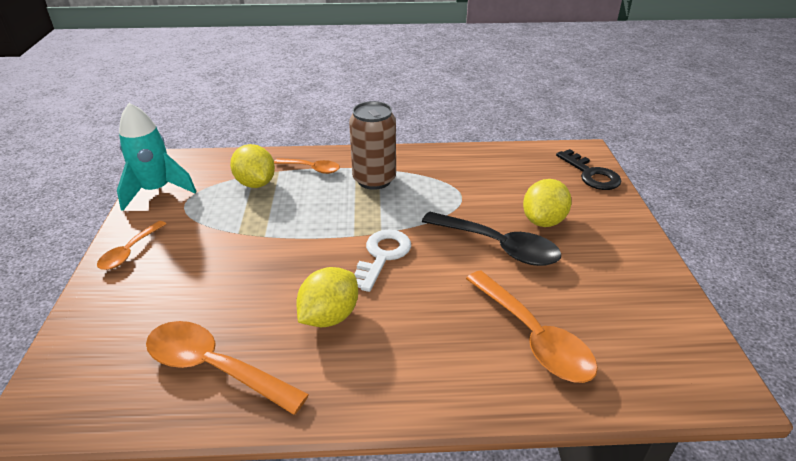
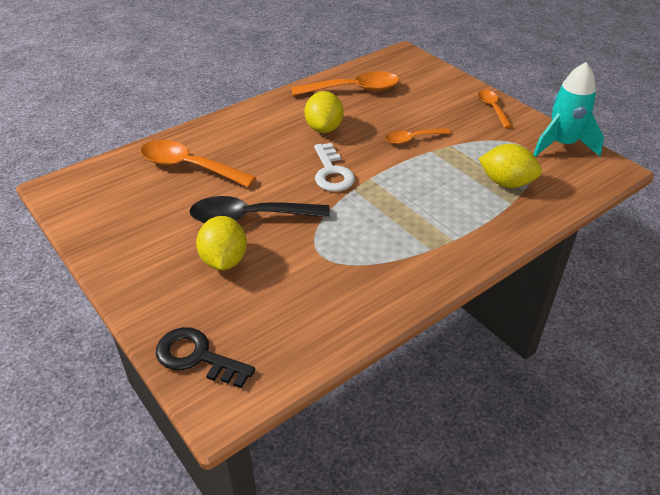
camera: 145 degrees right, 5 degrees up
orange spoon [274,158,340,174] -> orange spoon moved to [385,128,451,144]
brown can [349,101,396,190] -> none

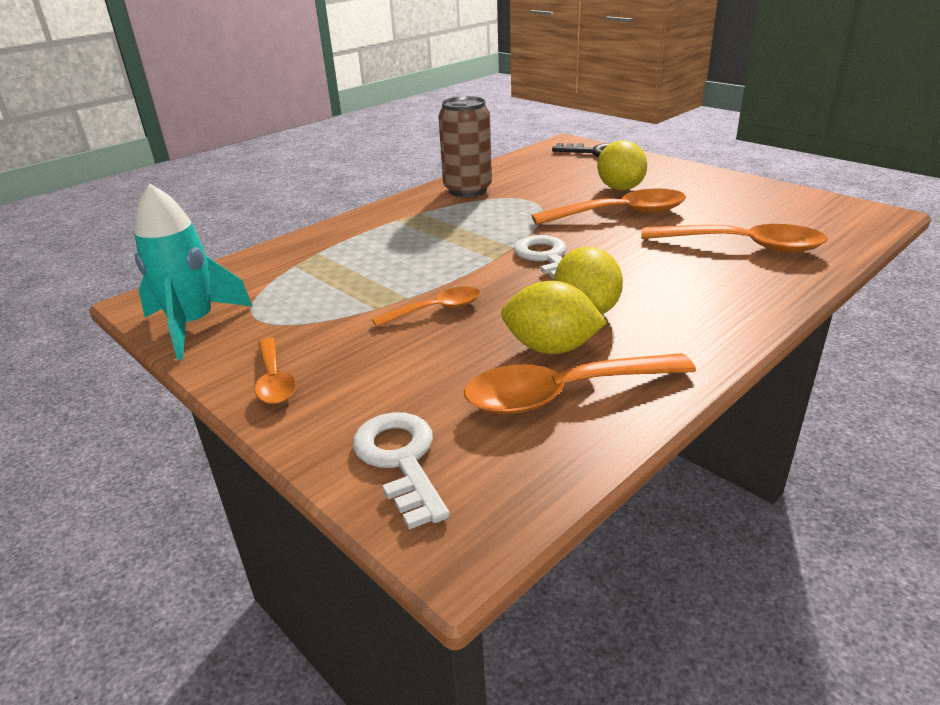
camera: 175 degrees right, 10 degrees down
black spoon [190,196,330,223] -> orange spoon [531,189,686,225]
yellow lemon [479,144,542,188] -> yellow lemon moved to [501,281,607,354]
none -> white key [353,412,450,530]
none -> brown can [438,96,492,197]

